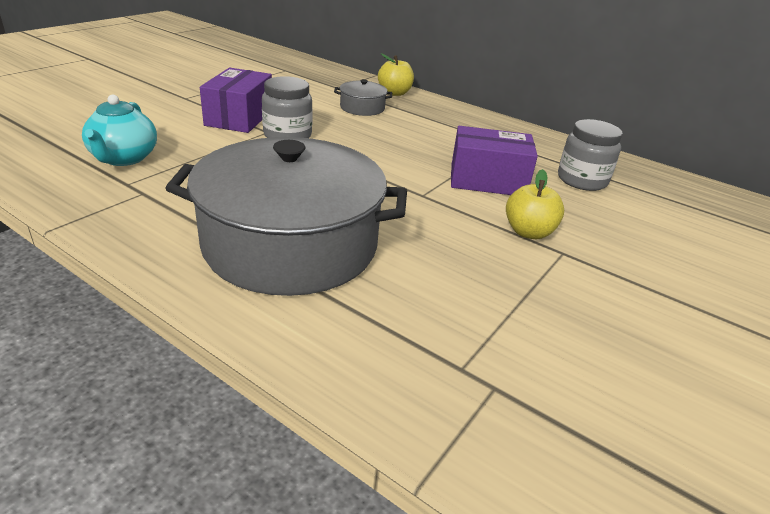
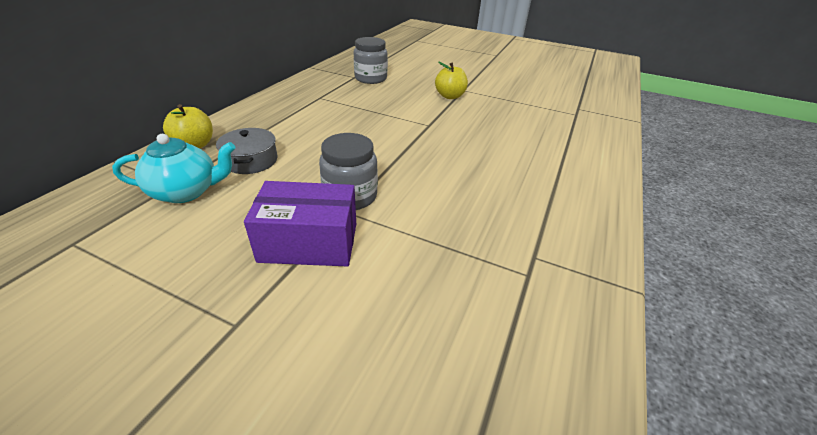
camera: 100 degrees left, 5 degrees up
turquoise teapot [82,94,157,166] -> turquoise teapot moved to [112,134,236,203]
grey pot [165,137,407,296] -> none
purple box [451,126,538,195] -> none

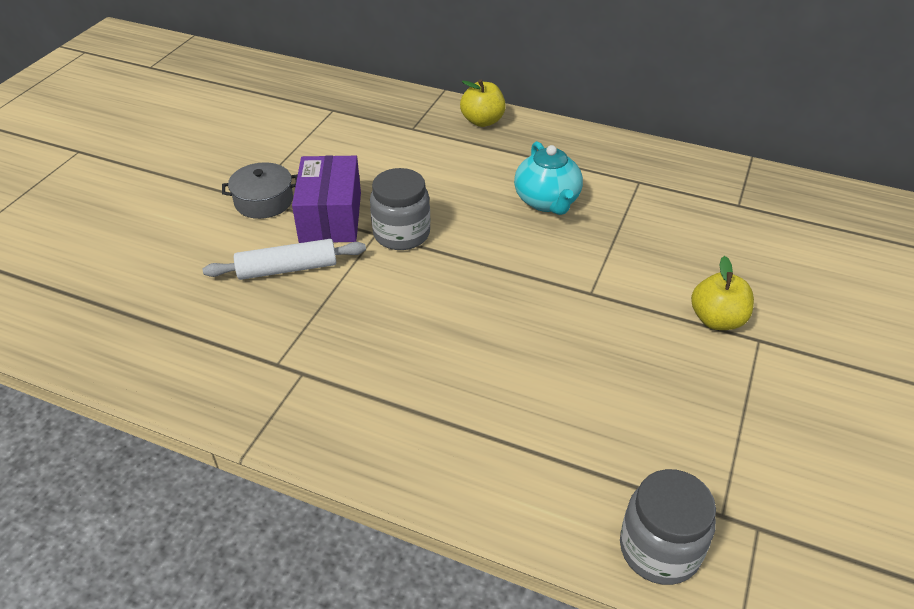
camera: 90 degrees right, 5 degrees up
turquoise teapot [112,134,236,203] -> turquoise teapot moved to [514,141,583,215]
grey pot [216,128,277,174] -> grey pot moved to [222,162,298,219]
grey jar [354,37,388,84] -> grey jar moved to [620,469,716,585]
none -> white rolling pin [203,239,366,280]

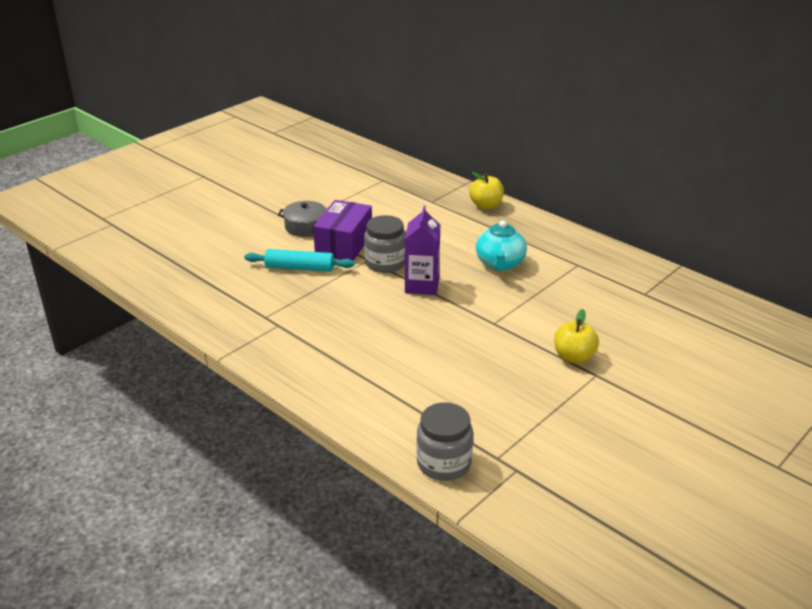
camera: 20 degrees right, 10 degrees down
white rolling pin [203,239,366,280] -> turquoise rolling pin [244,249,355,272]
none -> purple carton [405,205,440,295]

